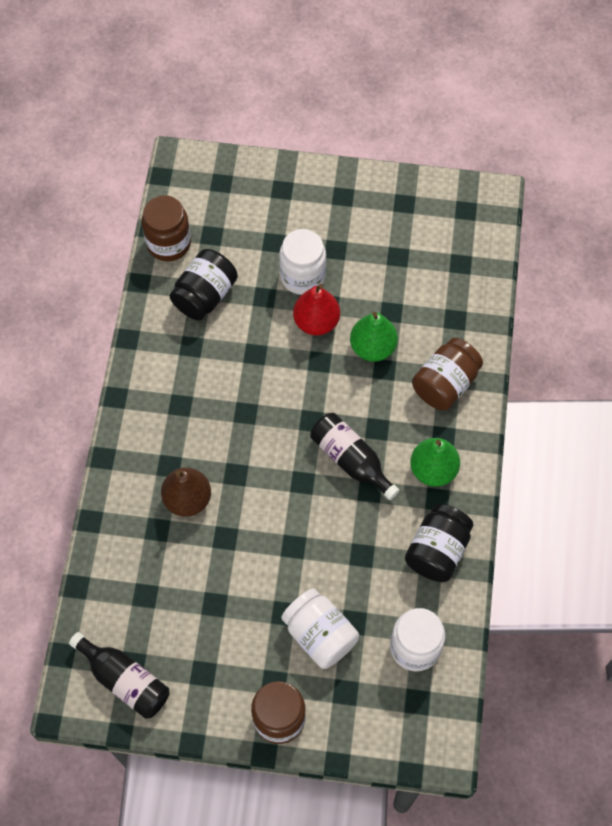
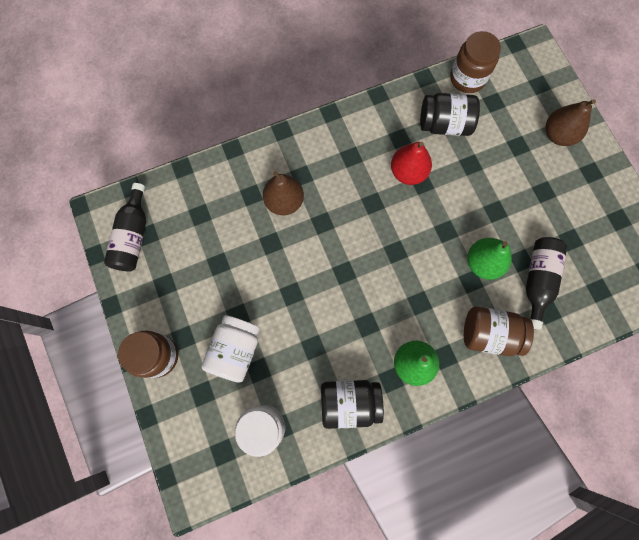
camera: 60 degrees right, 10 degrees up
white jar [279,229,326,295] -> none
red pear [293,284,340,335] -> red pear moved to [391,142,432,185]
black bottle [310,413,399,500] -> black bottle moved to [526,237,567,329]
none -> brown pear [546,99,596,146]

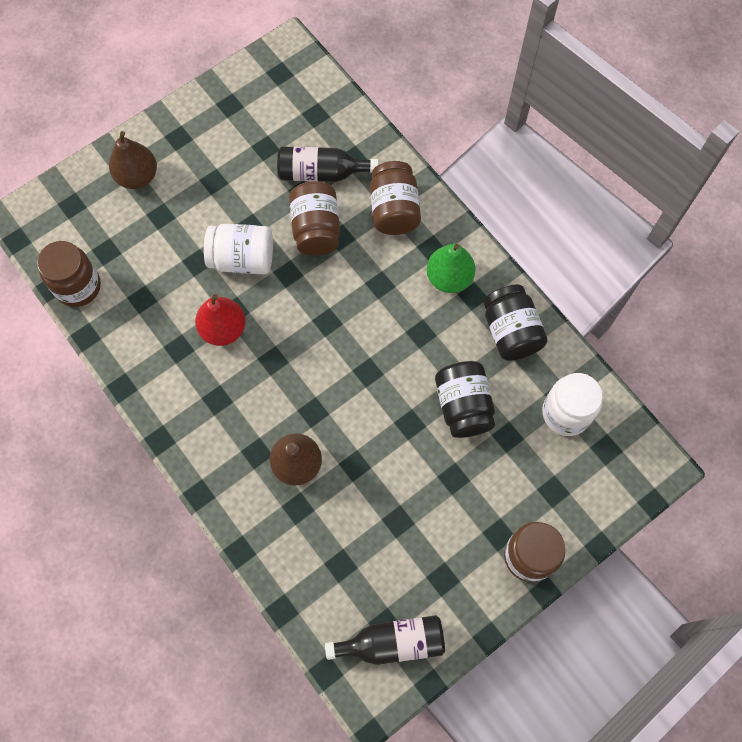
camera: 105 degrees left, 5 degrees down
white jar [201,315,260,383] -> white jar moved to [204,224,273,274]
black jar [420,93,480,136] -> black jar moved to [435,361,495,438]
green pear [467,238,512,280] -> brown jar [289,181,340,256]

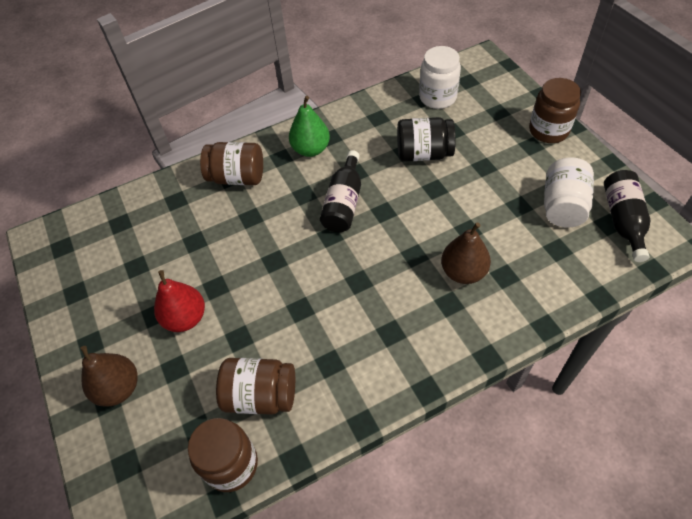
camera: 75 degrees left, 15 degrees down
red pear [195,294,246,346] -> red pear moved to [154,270,205,332]
white jar [204,224,273,274] -> white jar moved to [544,157,594,227]
black bottle [277,146,378,182] -> black bottle moved to [320,150,361,232]
brown jar [289,181,340,256] -> brown jar moved to [216,358,295,415]
black jar [483,284,548,361] -> none

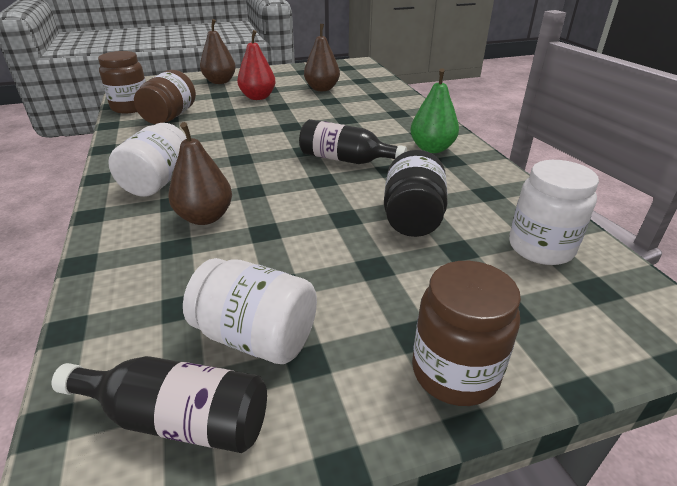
camera: 95 degrees right, 20 degrees down
brown jar [200,142,263,185] -> none
none -> white jar [108,123,187,197]
none -> brown pear [304,24,340,91]

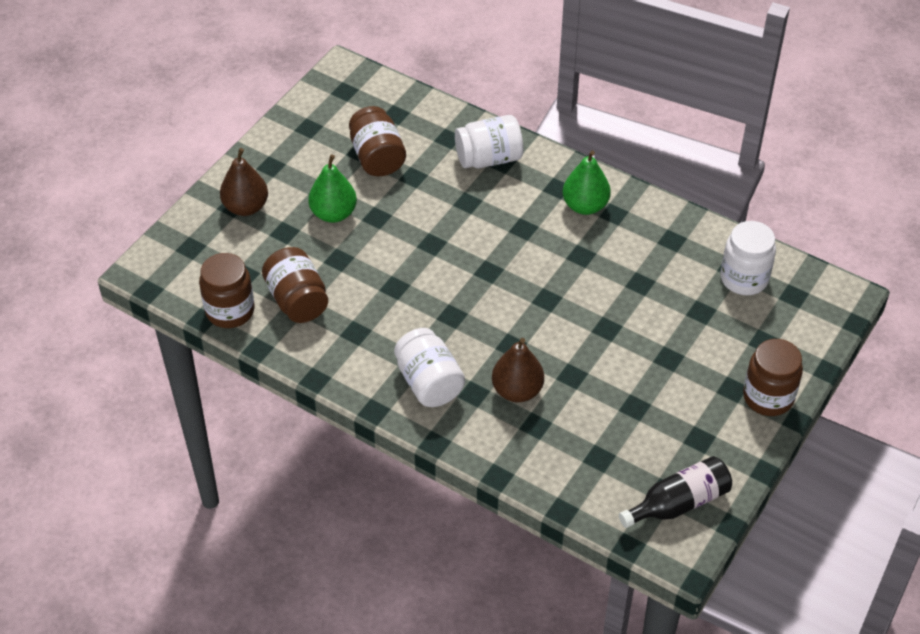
camera: 40 degrees left, 15 degrees up
white jar [183,258,317,364] -> white jar moved to [455,115,523,168]
red pear [237,30,276,100] -> green pear [308,154,357,223]
black bottle [299,119,407,164] -> none
brown pear [304,24,340,91] -> brown jar [349,106,406,176]
black jar [384,150,448,237] -> none

